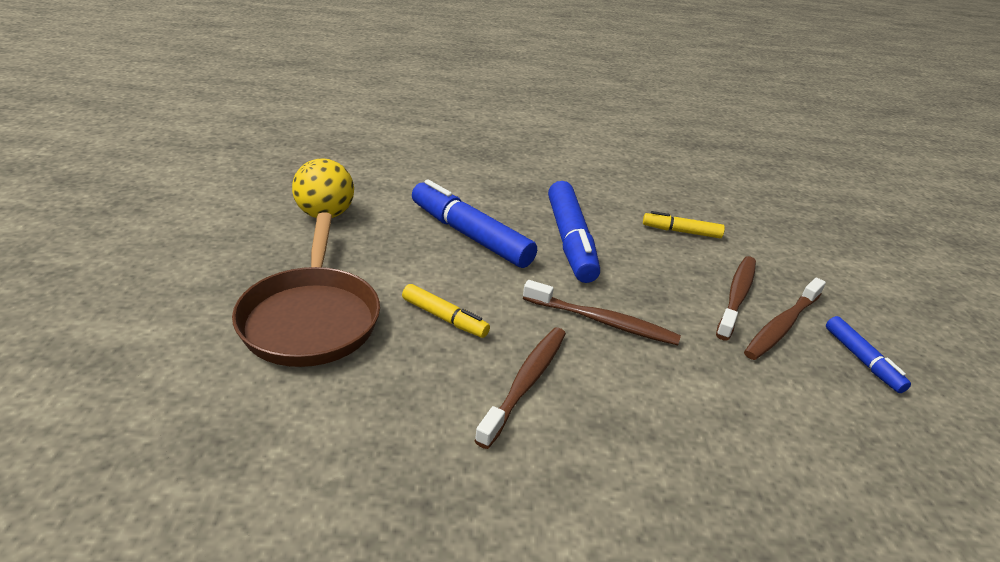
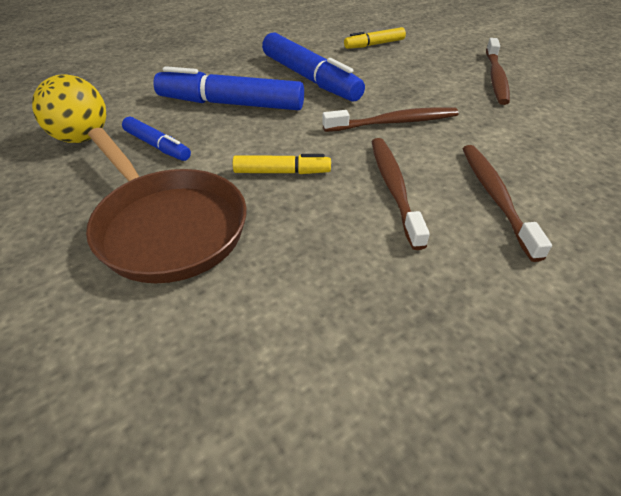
camera: 30 degrees left, 10 degrees up
brown toothbrush [716,256,756,340] -> brown toothbrush moved to [462,145,552,262]
blue marker [826,316,911,393] -> blue marker moved to [122,116,191,161]

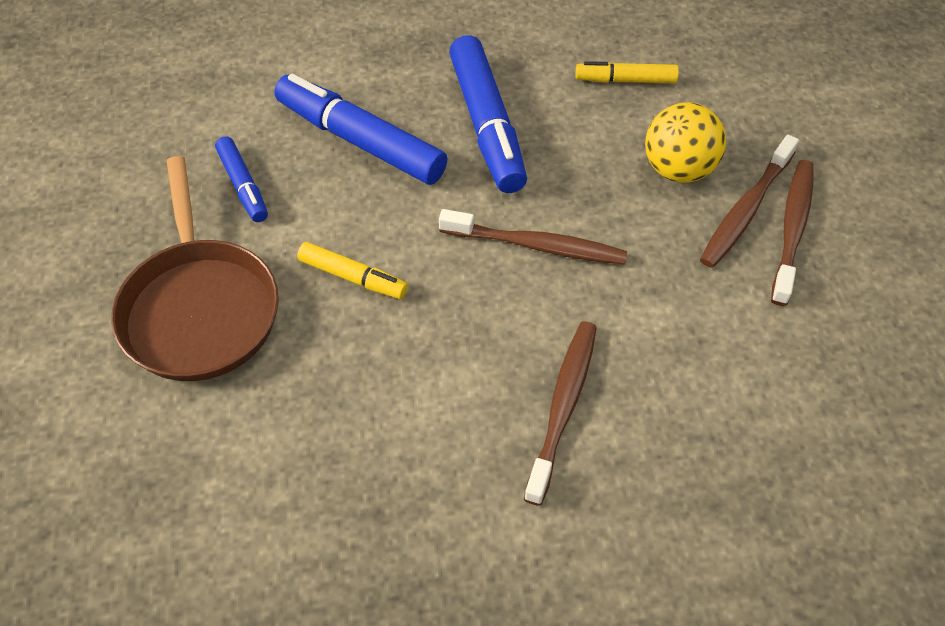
camera: 25 degrees right, 10 degrees up
yellow ball [32,74,106,143] -> yellow ball moved to [645,102,726,183]
brown toothbrush [372,138,430,250] -> brown toothbrush moved to [771,160,814,306]

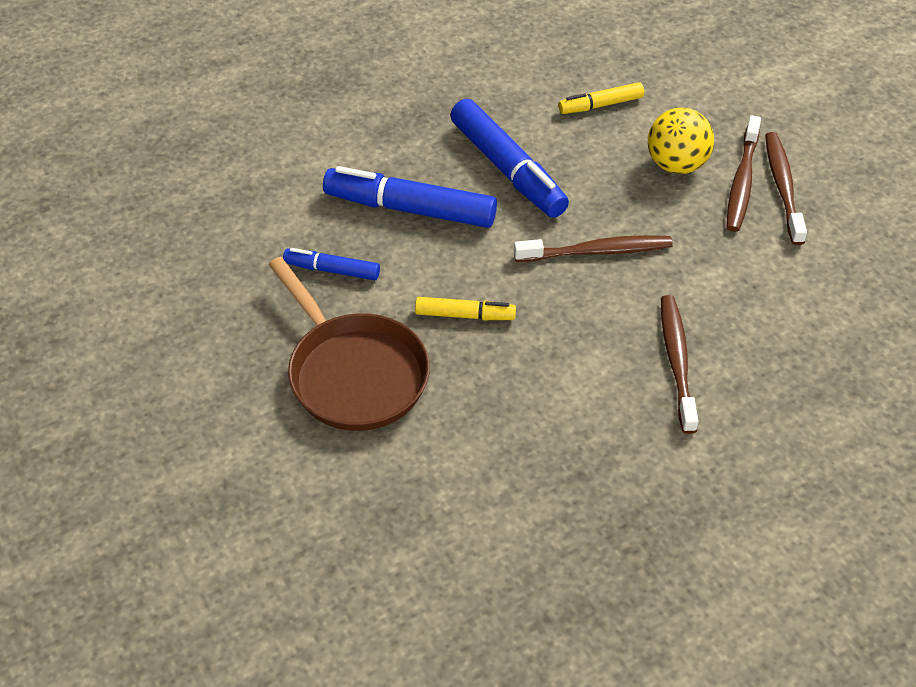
camera: 20 degrees left, 5 degrees down
blue marker [215,136,268,222] -> blue marker turned 150 degrees clockwise [283,248,380,280]

